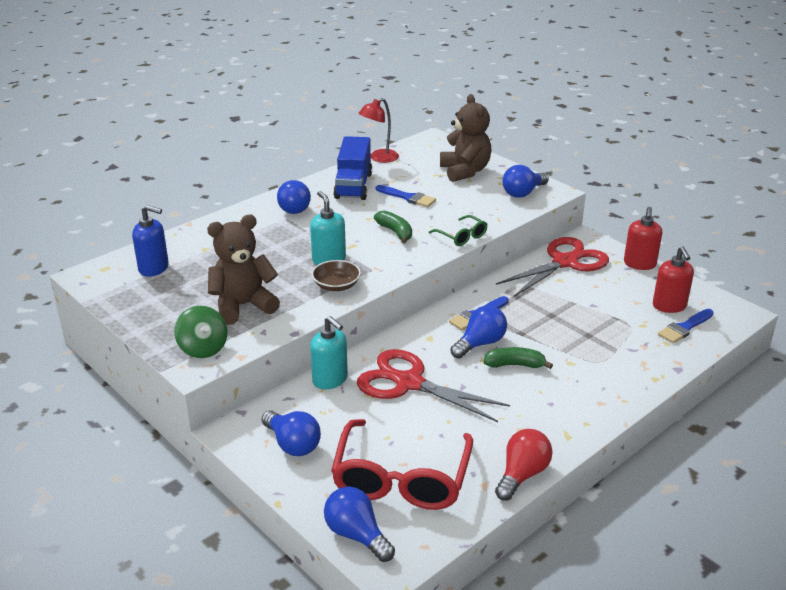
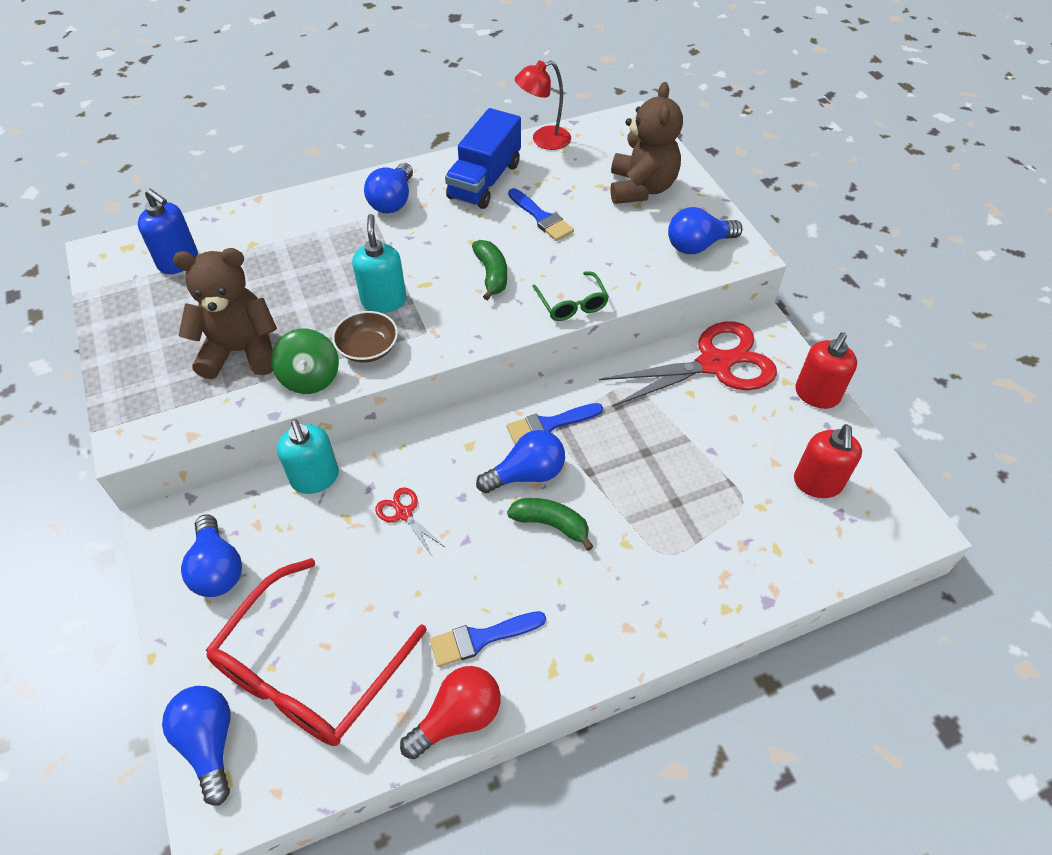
camera: 20 degrees right, 20 degrees up
green spinning top [174,306,227,358] -> green spinning top moved to [271,329,339,394]
red scissors [357,349,510,422] -> red scissors [375,487,446,556], size x0.43
blue brush [658,309,714,343] -> blue brush moved to [430,611,546,667]

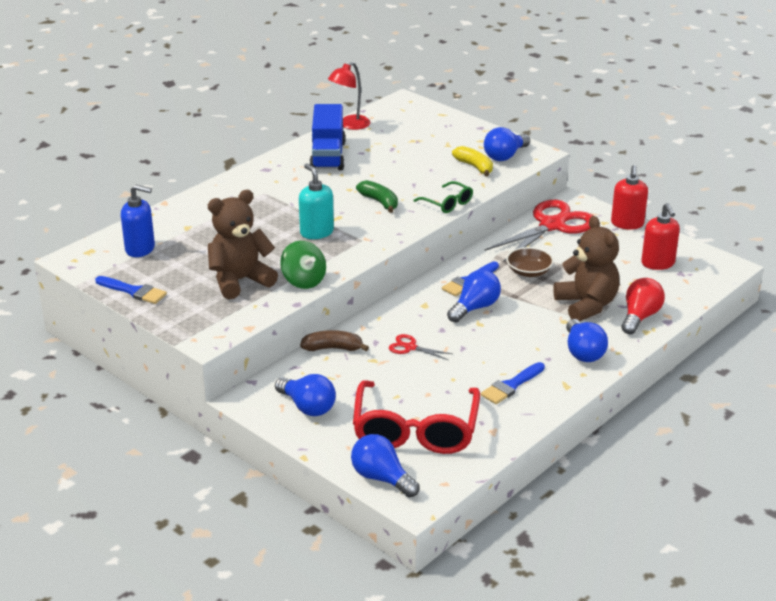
camera: 25 degrees left, 20 degrees down
turquoise soap dispenser [277,419,339,494] -> brown banana [300,330,369,351]
brown bowl [332,311,398,363] -> brown bowl moved to [506,247,554,277]
blue light bulb [364,163,413,213] -> blue light bulb moved to [566,319,608,362]
red light bulb [400,666,501,759] -> red light bulb moved to [621,278,665,335]
green banana [507,498,594,551] -> none
blue brush [508,188,574,241] -> blue brush moved to [95,276,167,304]
brown teddy bear [611,82,683,204] -> brown teddy bear moved to [553,216,620,321]
none -> yellow banana [452,146,493,177]

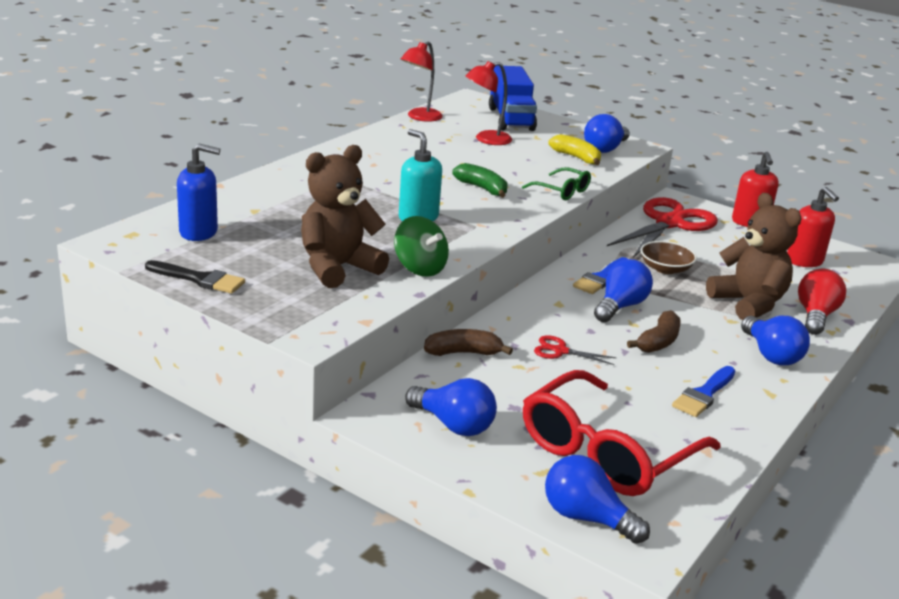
camera: 10 degrees left, 5 degrees down
blue brush [95,276,167,304] -> black brush [145,260,245,294]
blue truck [310,104,346,170] -> blue truck moved to [489,66,537,131]
red glasses [353,380,480,454] -> red glasses turned 45 degrees clockwise [523,370,721,496]
none -> red lamp [465,61,512,145]
none -> brown banana [627,310,681,353]

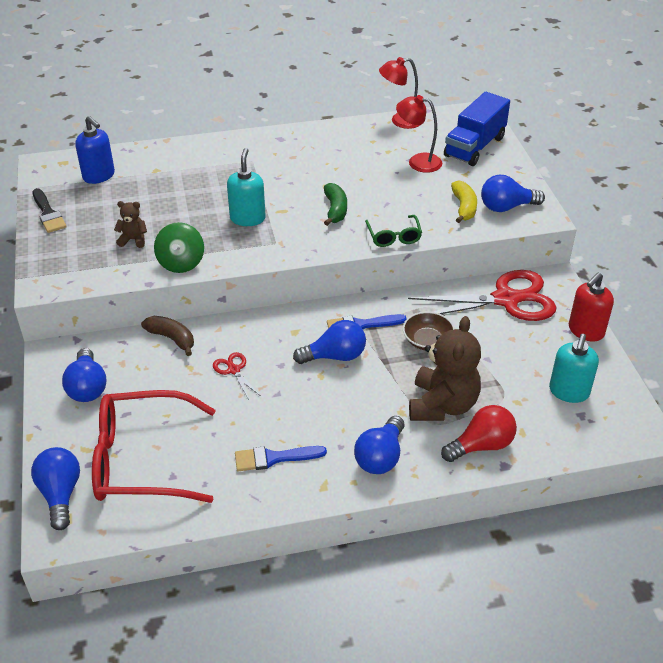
camera: 45 degrees right, 15 degrees up
brown teddy bear [301,145,389,288] -> brown teddy bear [114,201,147,248], size x0.47
brown banana [627,310,681,353] -> none
red soap dispenser [787,187,839,267] -> turquoise soap dispenser [549,334,599,403]

